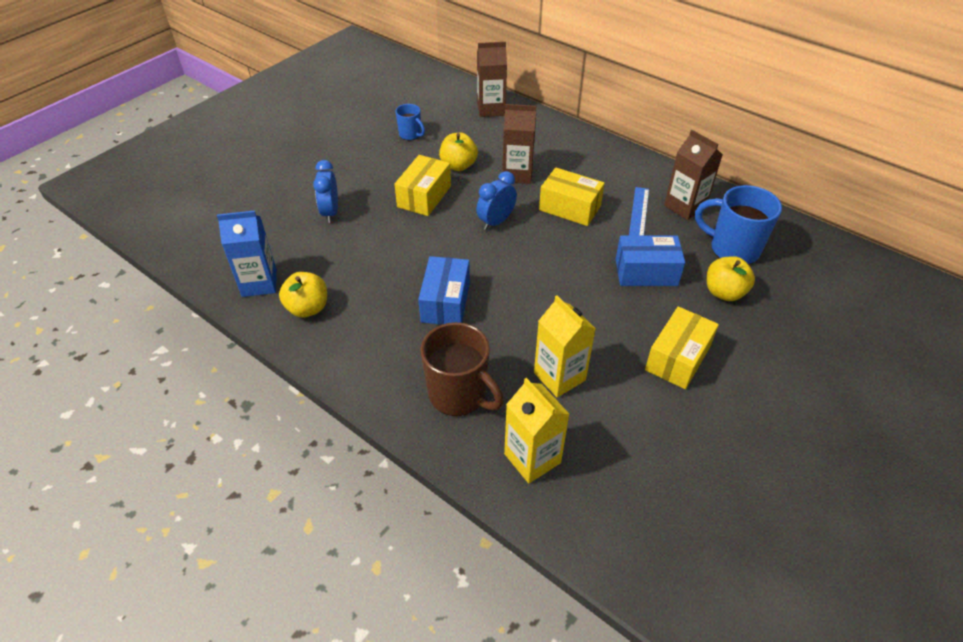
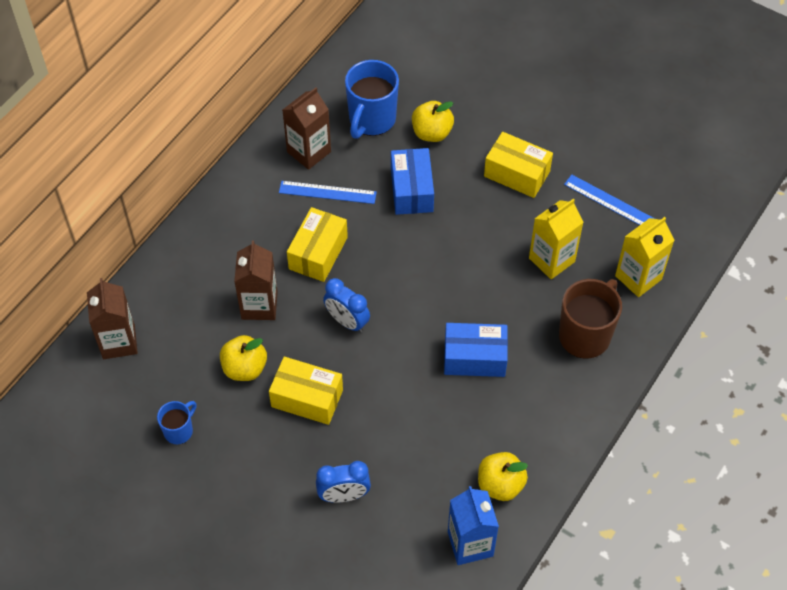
camera: 95 degrees left, 10 degrees up
none -> blue ruler [564,174,655,225]

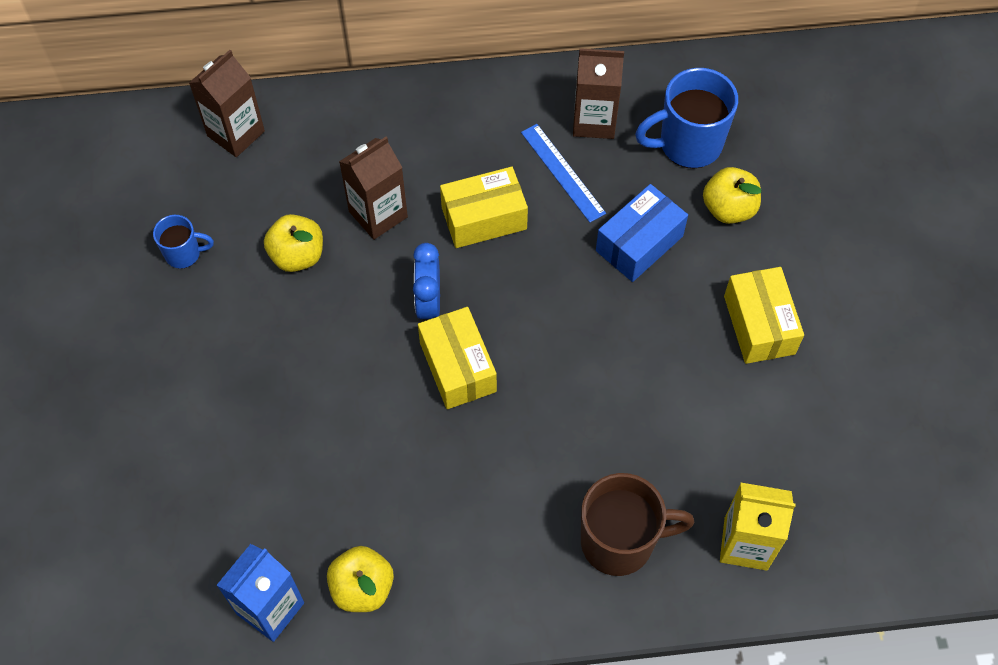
camera: 50 degrees right, 5 degrees up
yellow box [269,357,343,425] -> yellow box moved to [418,307,497,409]
blue clock [316,461,371,503] -> none
blue box [444,323,508,377] -> none
yellow carton [529,199,583,279] -> none
blue ruler [564,174,655,225] -> none

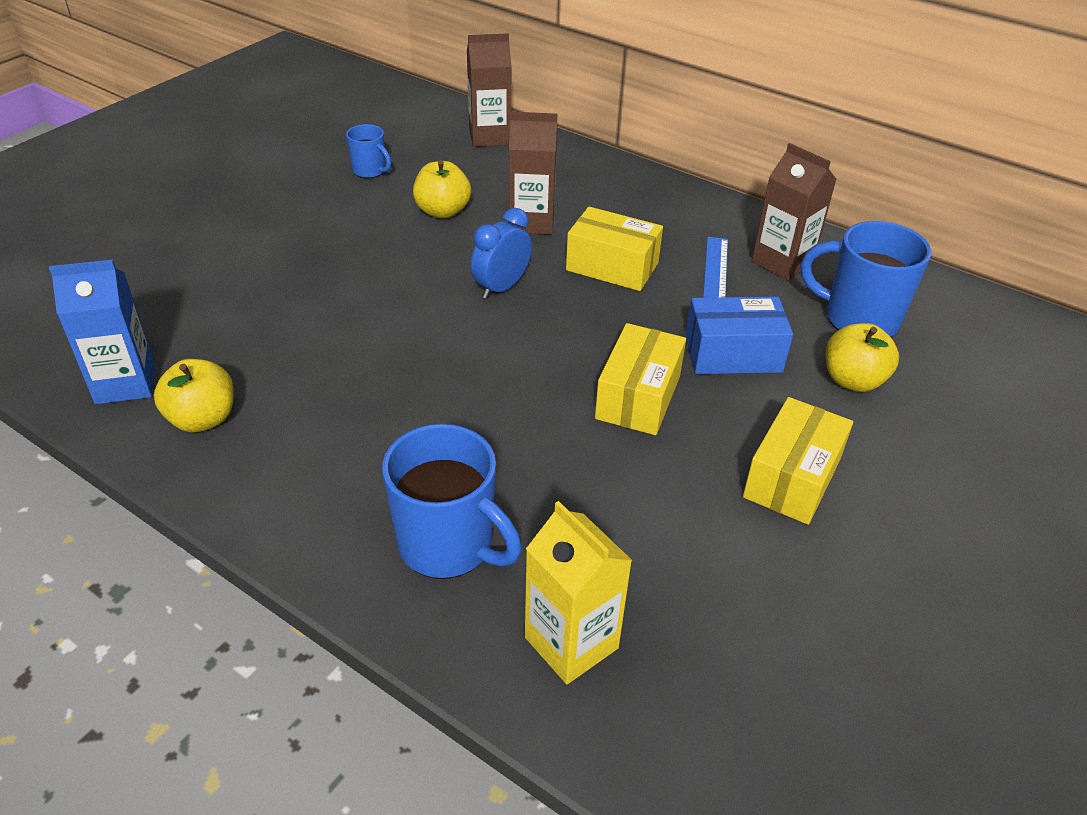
camera: 40 degrees right, 20 degrees down
yellow box [418,307,497,409] -> yellow box moved to [595,323,686,435]
brown mug [581,473,694,576] -> blue mug [382,424,522,579]

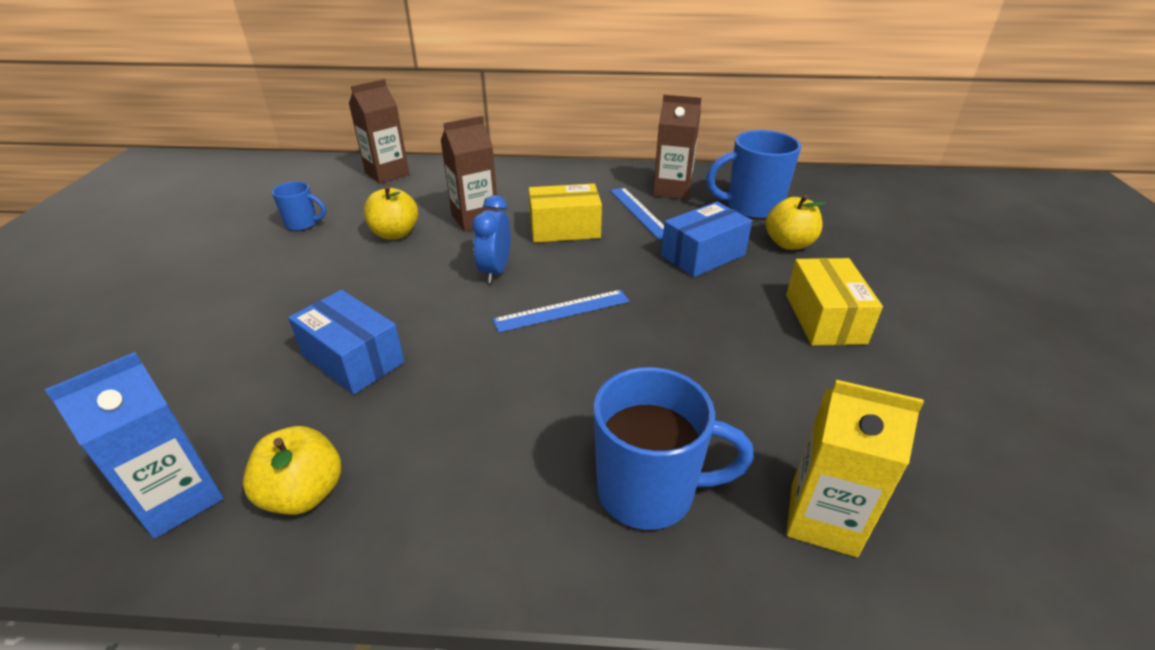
camera: 30 degrees left, 5 degrees down
yellow box [595,323,686,435] -> none
none -> blue box [288,290,405,395]
none -> blue ruler [493,290,629,333]

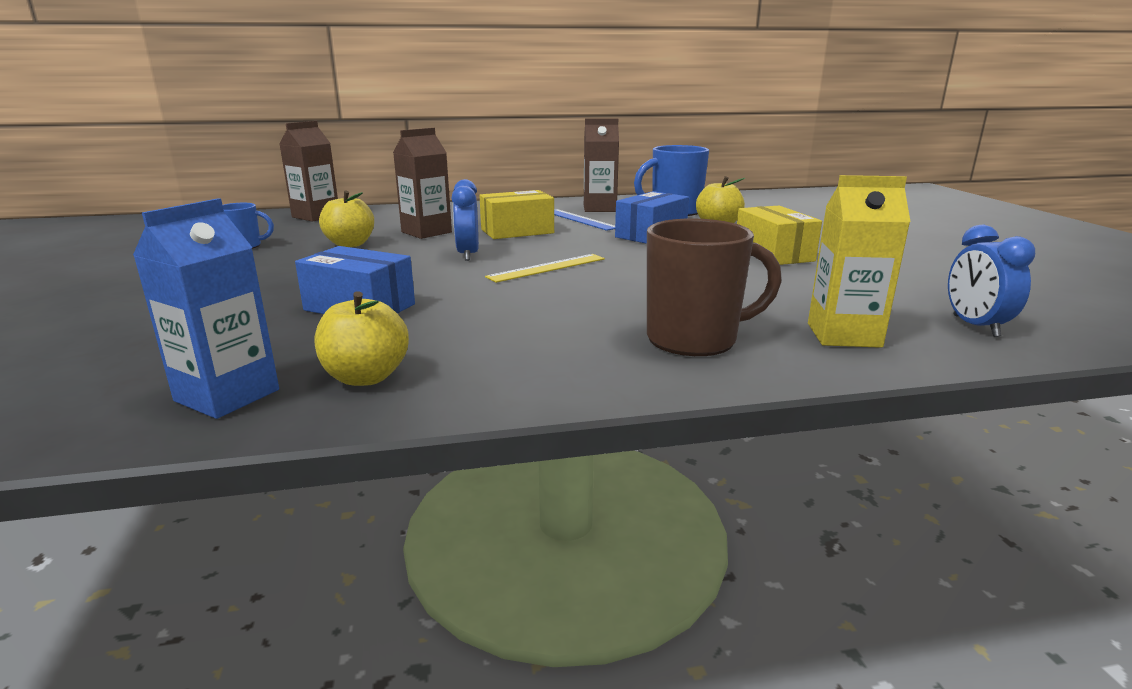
camera: 15 degrees left, 15 degrees down
blue ruler [493,290,629,333] -> yellow ruler [485,254,605,283]
blue mug [593,367,754,531] -> brown mug [647,218,782,356]
none -> blue clock [948,225,1035,337]

